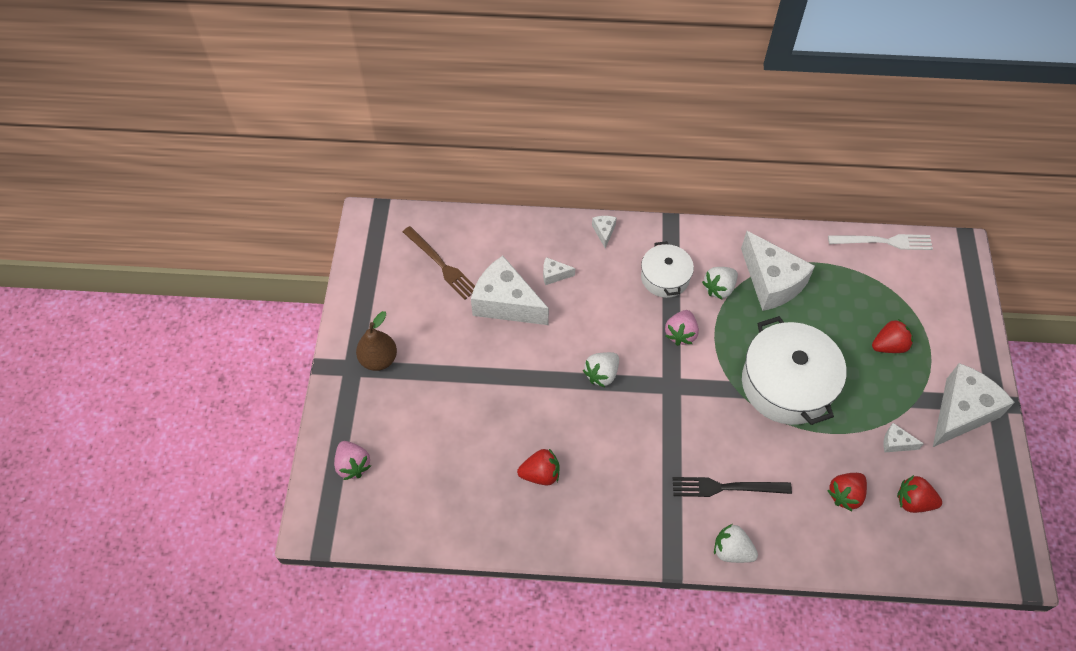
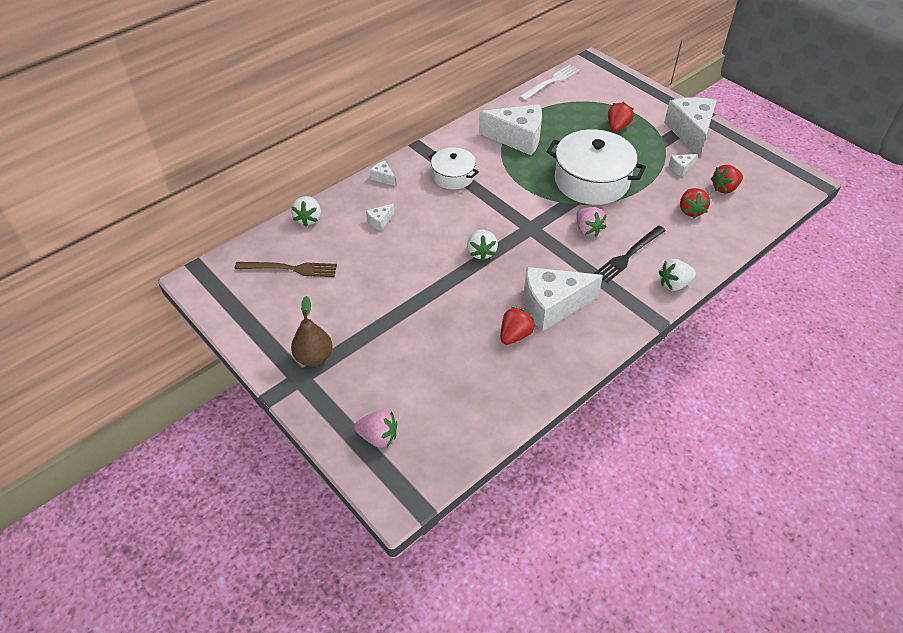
camera: 45 degrees left, 10 degrees down
white cheese [471,256,549,325] -> white cheese moved to [524,267,603,332]
pink strawberry [665,310,699,346] -> pink strawberry moved to [576,207,607,237]
white strawberry [702,267,738,299] -> white strawberry moved to [291,196,321,227]

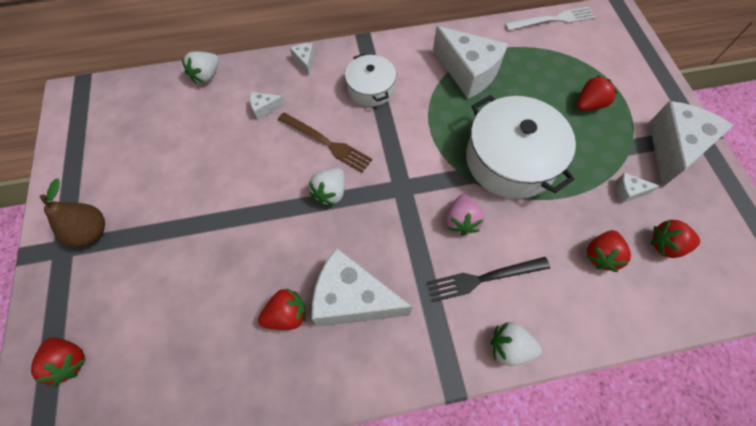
camera: 30 degrees right, 15 degrees up
brown fork [235,262,337,277] -> brown fork moved to [278,112,373,173]
pink strawberry [354,410,397,448] -> red strawberry [31,337,86,387]

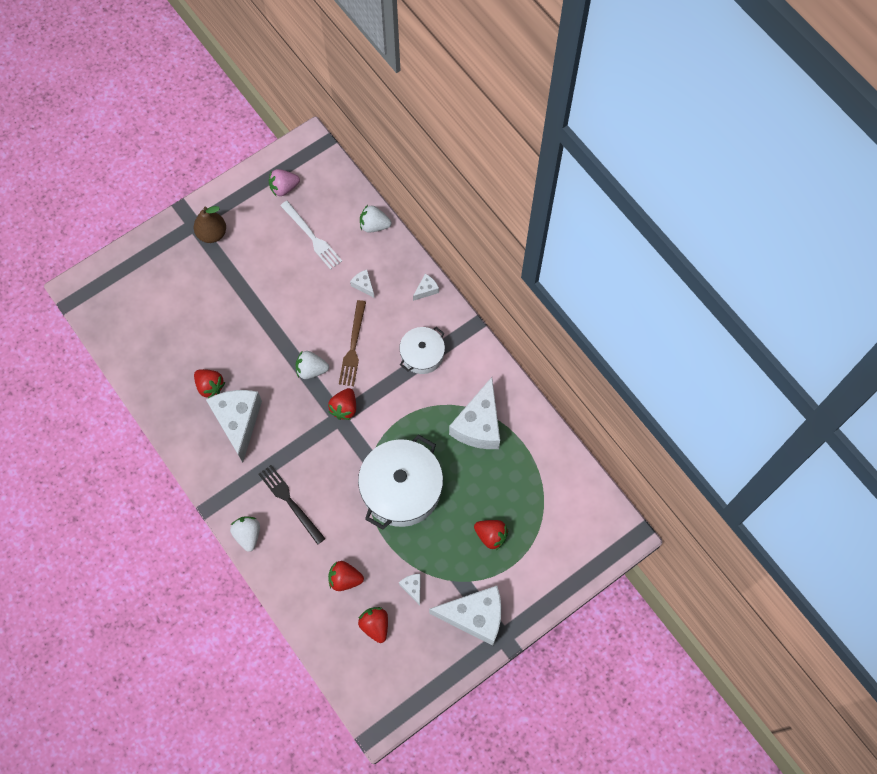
camera: 65 degrees right, 5 degrees up
red strawberry [31,337,86,387] -> red strawberry moved to [328,388,356,420]
pink strawberry [446,194,484,236] -> pink strawberry moved to [269,169,300,197]
white fork [505,7,595,30] -> white fork moved to [280,201,342,270]

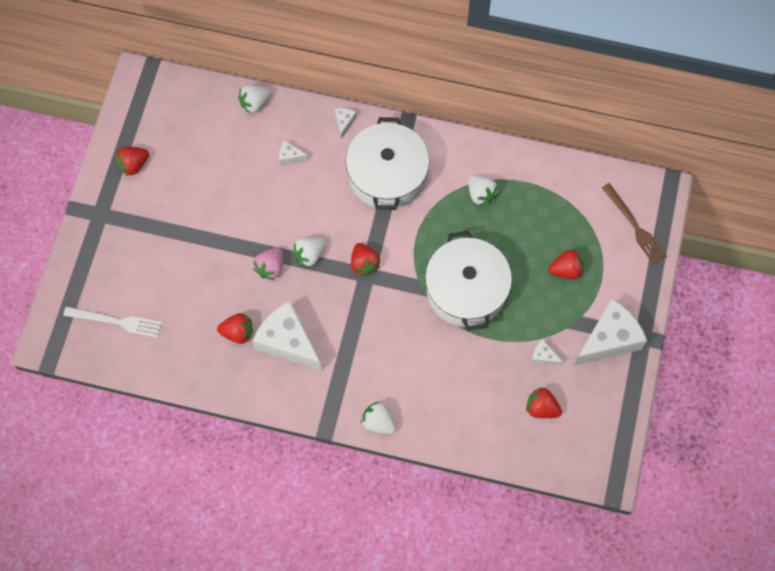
camera: 40 degrees left, 0 degrees up
brown pear [194,206,226,243] -> none
black fork [258,465,326,545] -> none
pink strawberry [269,169,300,197] -> pink strawberry moved to [253,248,283,280]
white fork [280,201,342,270] -> white fork moved to [63,307,162,338]
red strawberry [328,561,364,591] -> red strawberry moved to [116,147,149,176]
brown fork [339,300,366,386] -> brown fork moved to [602,183,667,265]
white pot [399,327,445,374] -> white pot [346,117,430,210], size x1.77
white cheese [449,377,500,449] -> white strawberry [468,175,498,206]

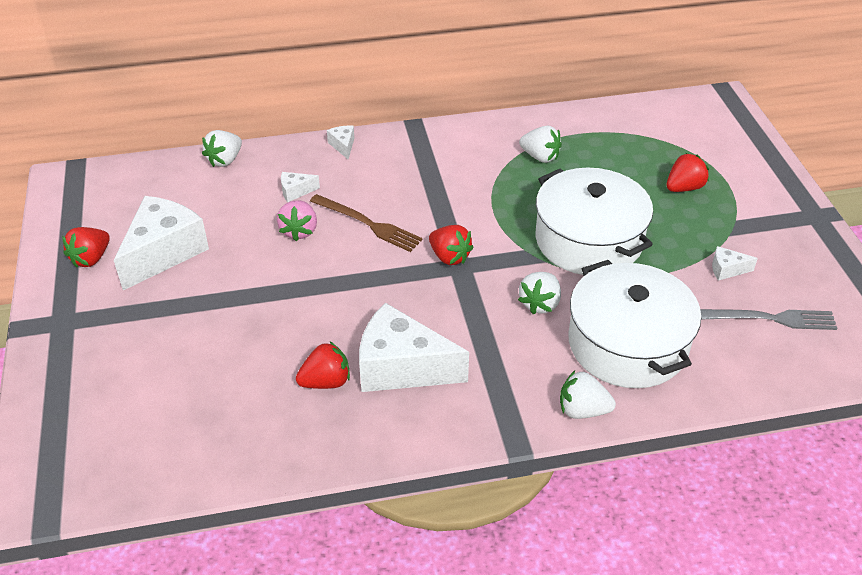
camera: 25 degrees left, 25 degrees down
white fork [63,307,162,338] -> none
pink strawberry [253,248,283,280] -> pink strawberry moved to [277,200,317,241]
white strawberry [292,237,326,268] -> white strawberry moved to [518,272,561,314]
white pot [346,117,430,210] -> white pot moved to [569,260,701,388]
red strawberry [526,387,562,418] -> grey fork [700,309,837,330]
white cheese [574,298,647,365] -> white cheese moved to [114,196,209,290]
brown fork [602,183,667,265] -> brown fork moved to [310,194,423,252]

